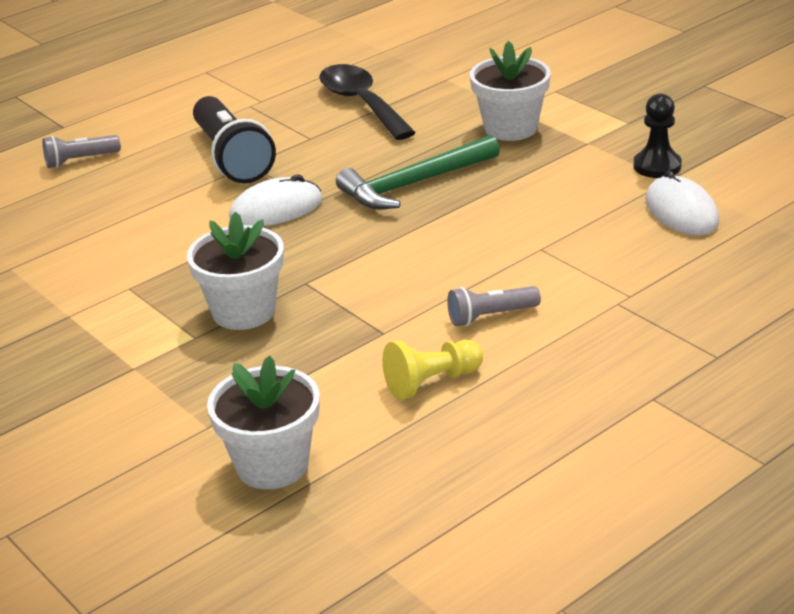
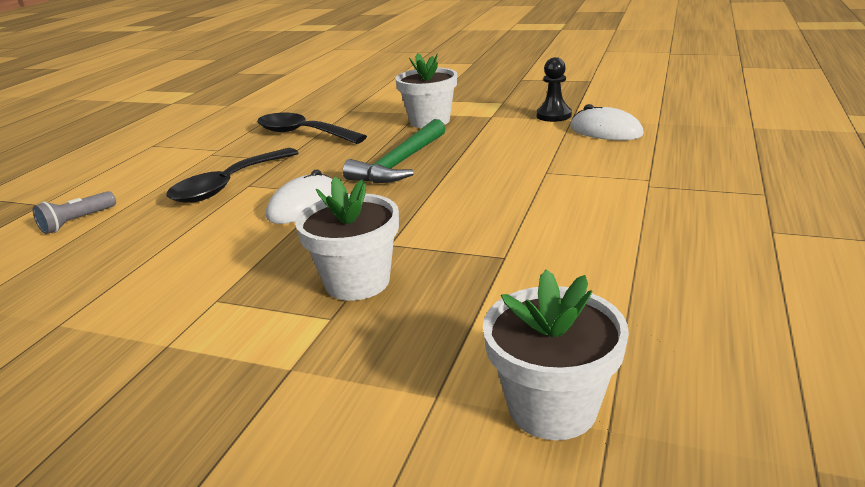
camera: 30 degrees left, 5 degrees down
black flashlight [193,96,276,183] -> black spoon [166,148,299,203]
yellow pawn [382,340,483,400] -> none
grey flashlight [447,286,541,326] -> none

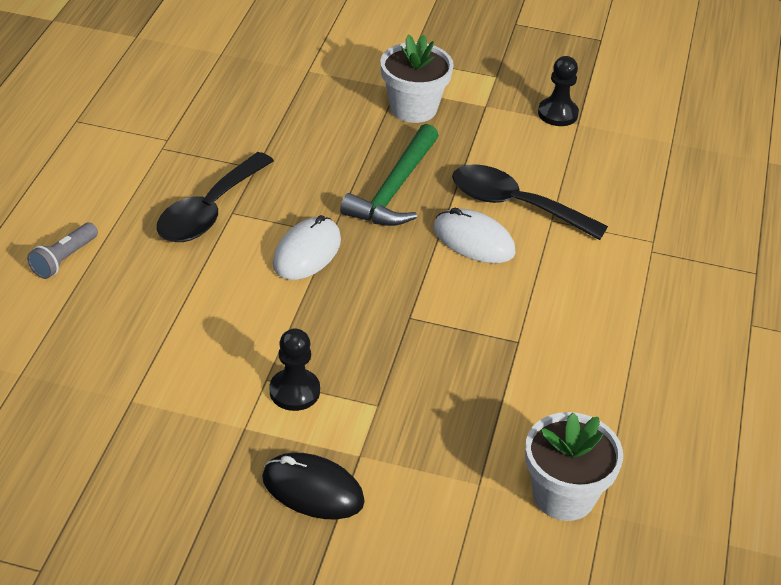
camera: 10 degrees left, 15 degrees up
black spoon [257,113,367,144] -> black spoon moved to [452,164,608,240]
white flower pot [295,177,399,301] -> none
white mouse [570,104,644,140] -> white mouse moved to [433,208,516,263]
none -> black mouse [262,452,365,520]
none -> black pawn [270,328,320,411]

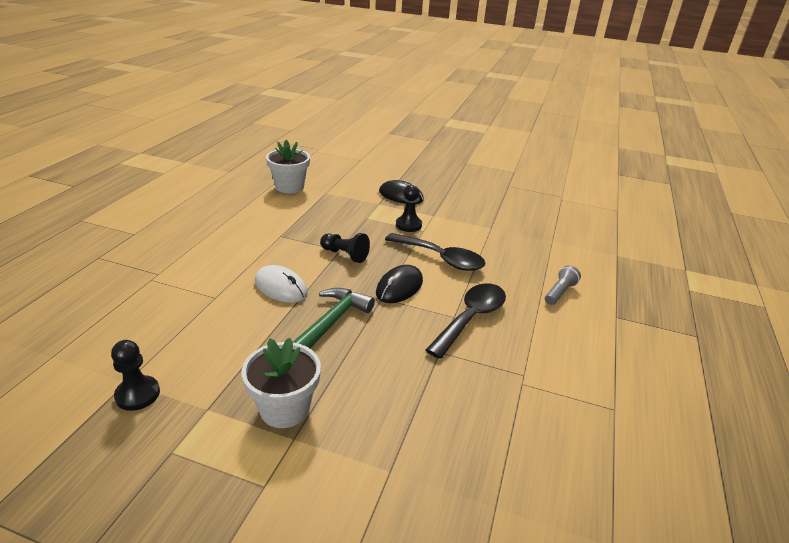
camera: 175 degrees left, 10 degrees down
white mouse [273,215,341,280] -> black mouse [376,265,423,303]
black spoon [452,164,608,240] -> black spoon moved to [385,233,486,271]
none -> black pawn [320,233,370,263]

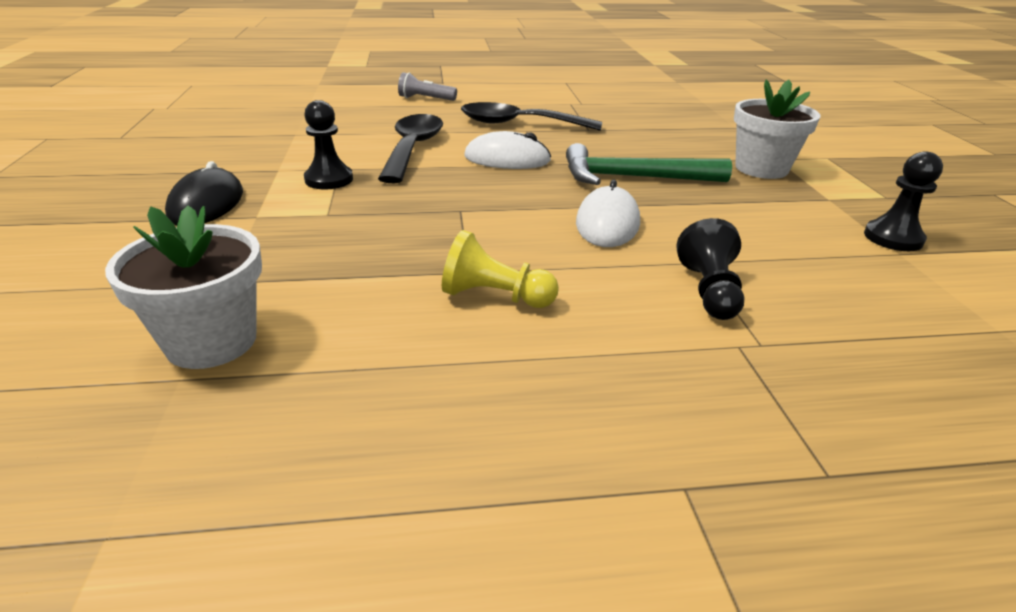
camera: 115 degrees left, 0 degrees up
black pawn [320,233,370,263] -> black pawn moved to [676,218,745,320]
black mouse [376,265,423,303] -> white mouse [464,131,551,169]
none -> yellow pawn [442,230,559,308]

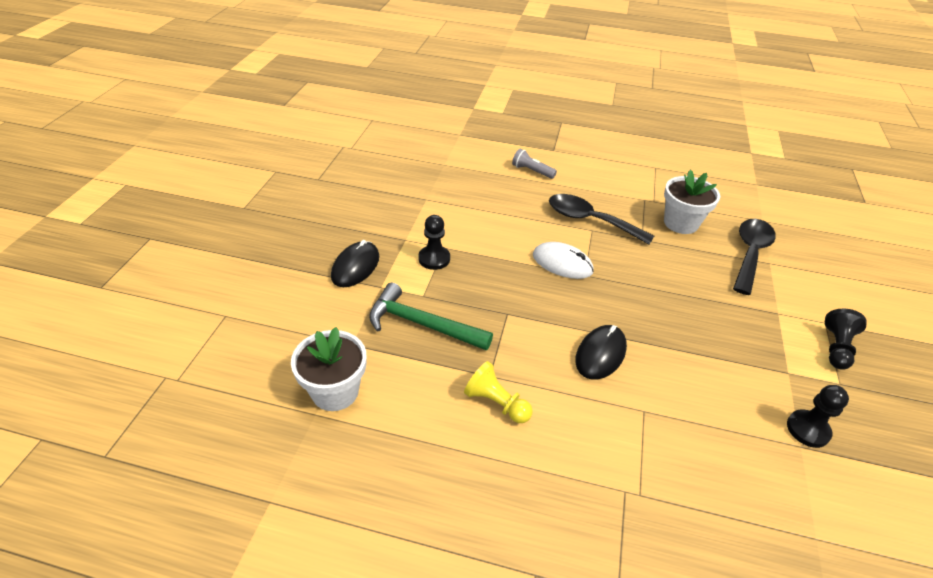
camera: 20 degrees right, 10 degrees up
black spoon [378,114,443,184] -> black spoon moved to [733,219,776,295]
green hammer [566,143,732,185] -> green hammer moved to [369,283,493,351]
white mouse [576,180,640,247] -> black mouse [575,325,627,379]
black pawn [676,218,745,320] -> black pawn moved to [825,309,867,370]
white flower pot [734,79,821,179] -> white flower pot moved to [664,169,720,234]

